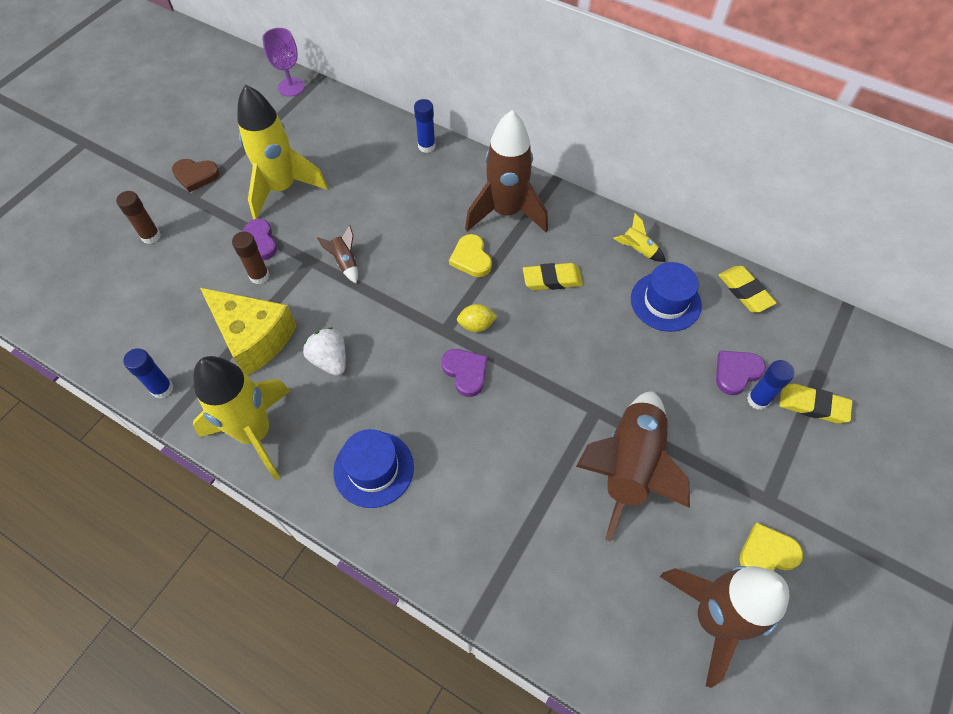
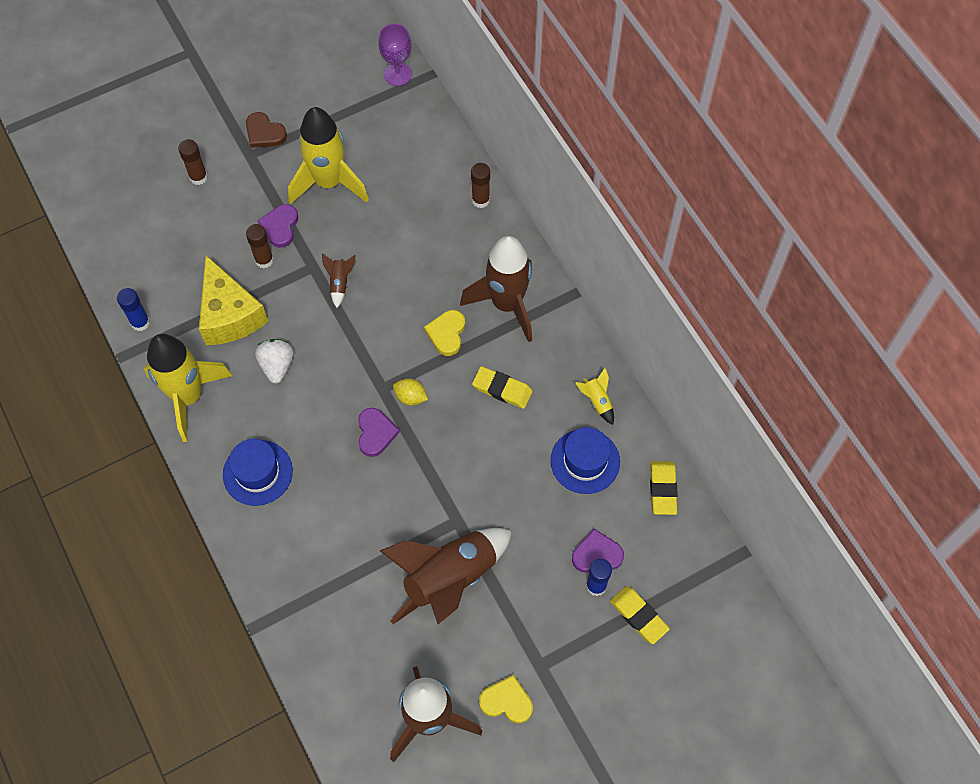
camera: 30 degrees right, 5 degrees up
blue glue stick [414,99,436,153] -> brown glue stick [471,163,490,208]

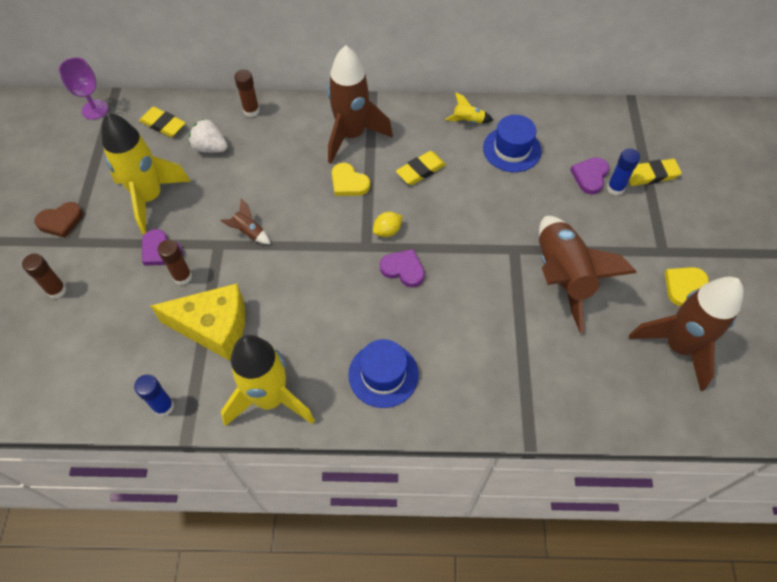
camera: 60 degrees left, 5 degrees down
white strawberry [255,339,294,383] -> white strawberry moved to [189,119,228,153]
yellow eraser [650,461,678,515] -> yellow eraser moved to [139,107,186,137]

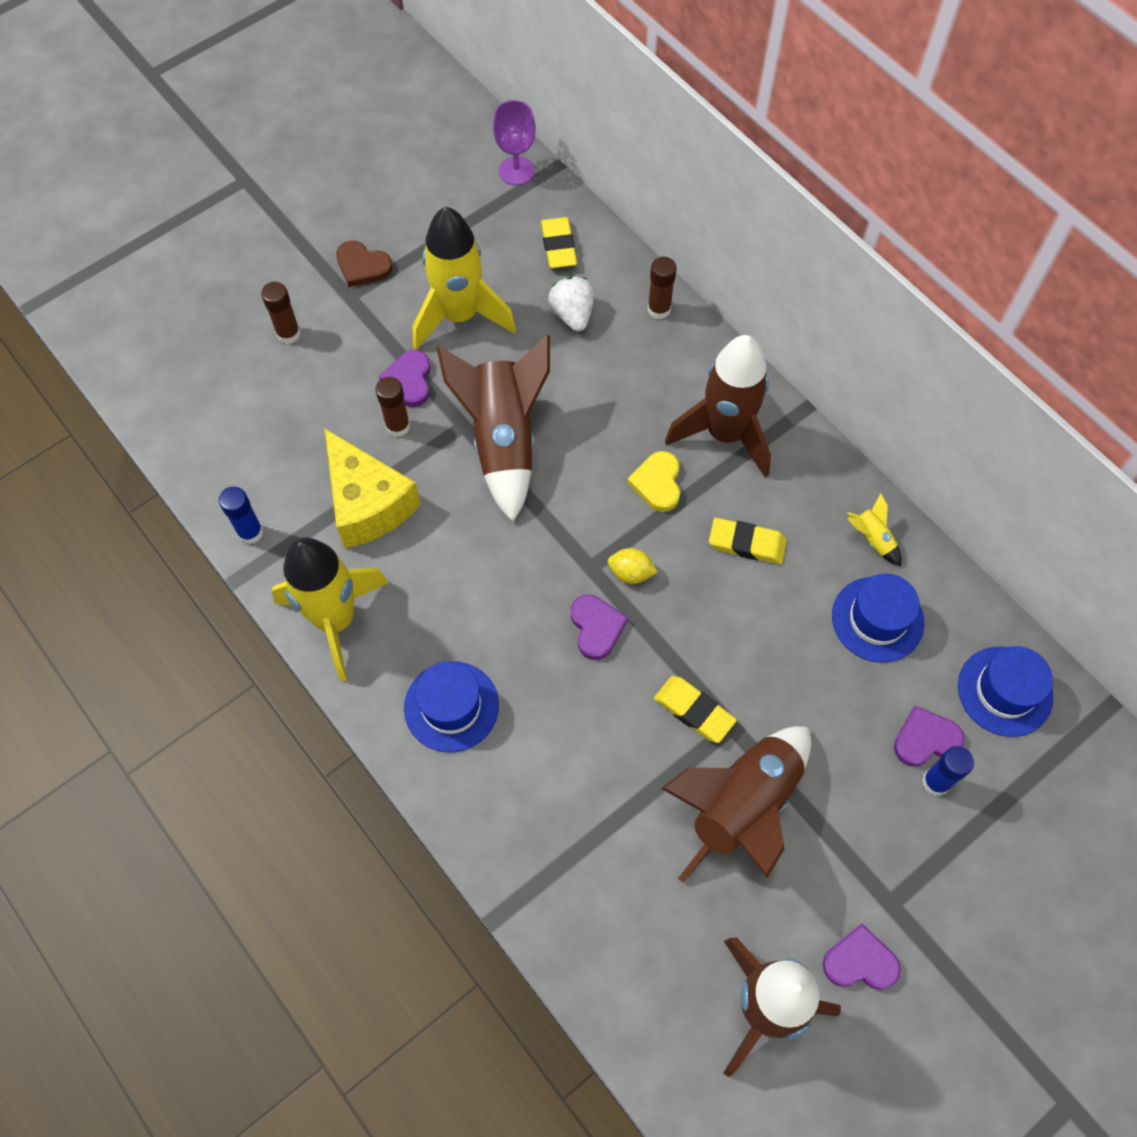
camera: 50 degrees right, 5 degrees up
brown rocket [221,199,271,244] -> brown rocket [436,335,550,522], size x2.48
yellow eraser [629,159,682,186] -> yellow eraser moved to [654,676,737,743]
yellow heart [665,267,709,306] -> purple heart [823,924,901,990]
none -> blue hat [958,646,1054,737]

